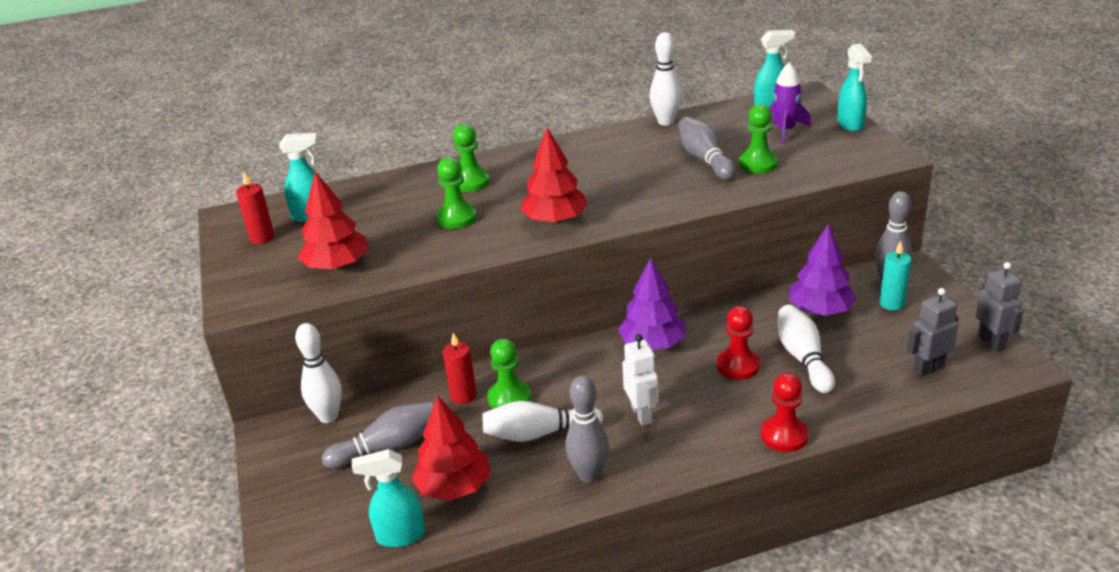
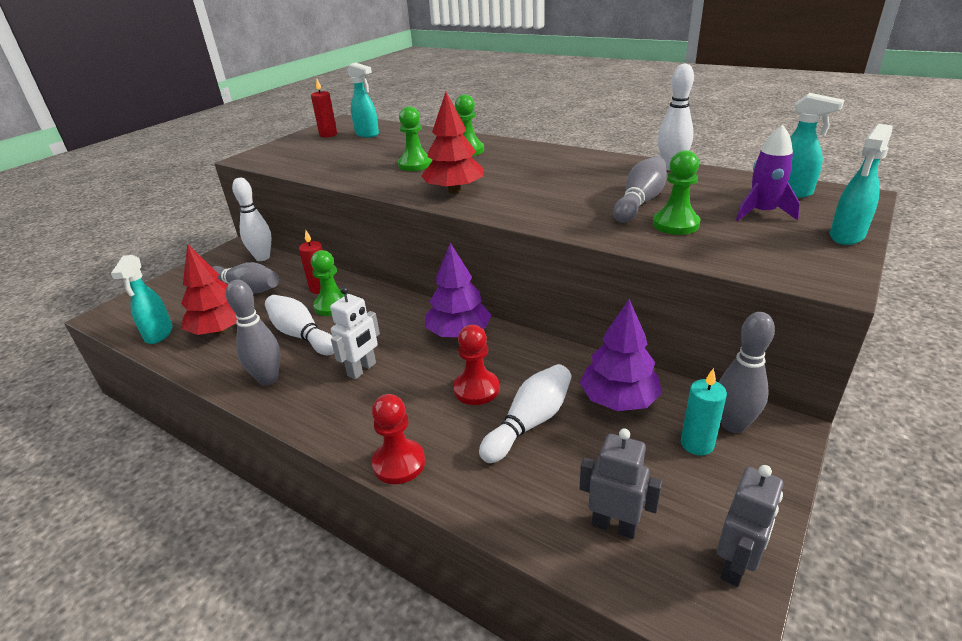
camera: 50 degrees right, 0 degrees up
red tree [298,171,369,270] -> none
turquoise spray bottle [352,449,425,547] -> turquoise spray bottle turned 135 degrees counterclockwise [111,255,173,344]

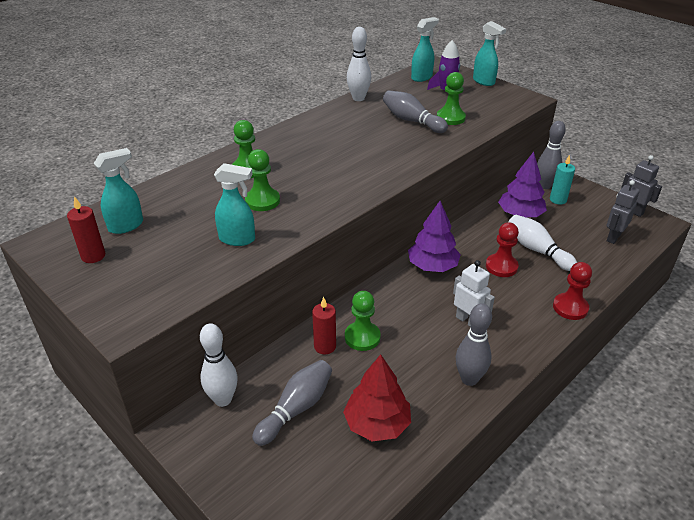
camera: 80 degrees left, 5 degrees up
turquoise spray bottle [111,255,173,344] -> turquoise spray bottle moved to [214,163,255,246]
white bowling pin [265,295,334,355] -> none
red tree [421,92,484,194] -> none

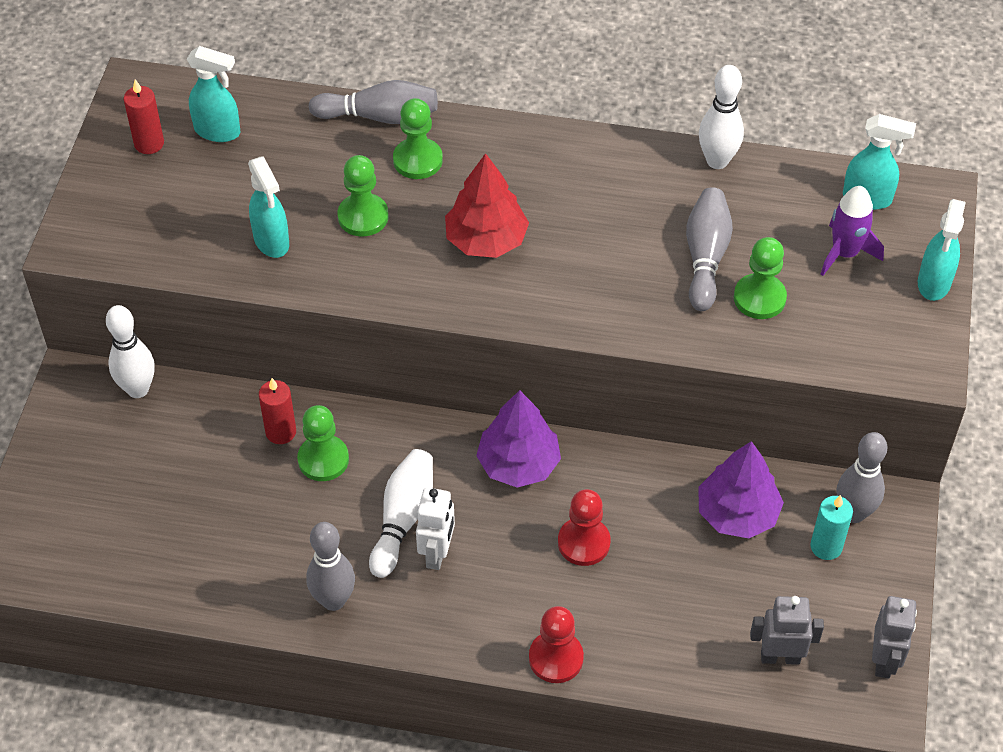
camera: 55 degrees right, 15 degrees up
grey bowling pin [252,360,332,446] -> grey bowling pin moved to [309,80,438,124]
red tree [343,354,411,441] -> red tree moved to [445,153,529,258]
white bowling pin [509,215,577,271] -> white bowling pin moved to [369,449,433,578]

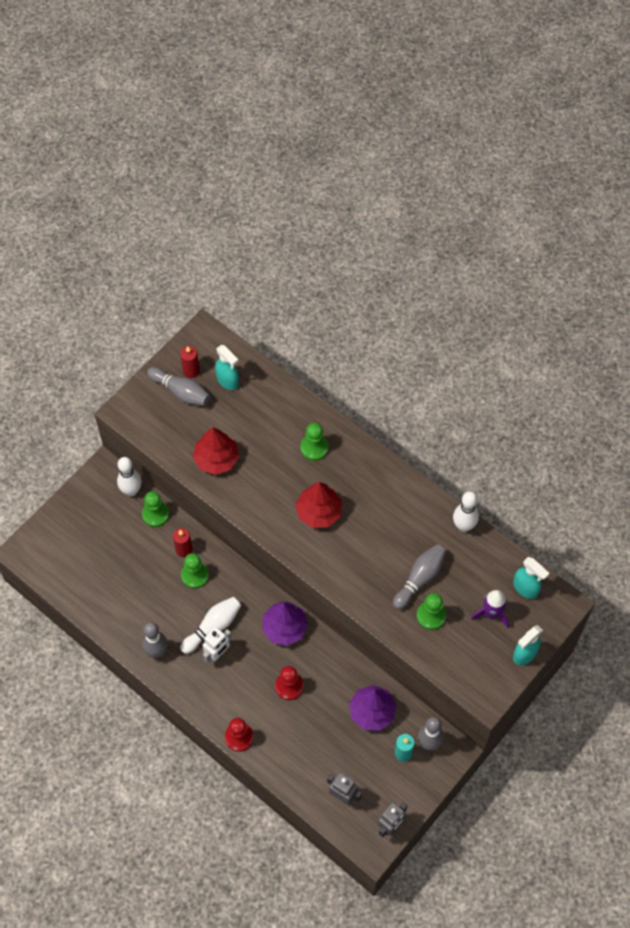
camera: 30 degrees right, 10 degrees up
turquoise spray bottle [248,156,289,258] -> red tree [193,427,239,475]
grey bowling pin [309,80,438,124] -> grey bowling pin moved to [147,367,211,406]
green pawn [338,155,389,237] -> green pawn moved to [142,491,169,527]

